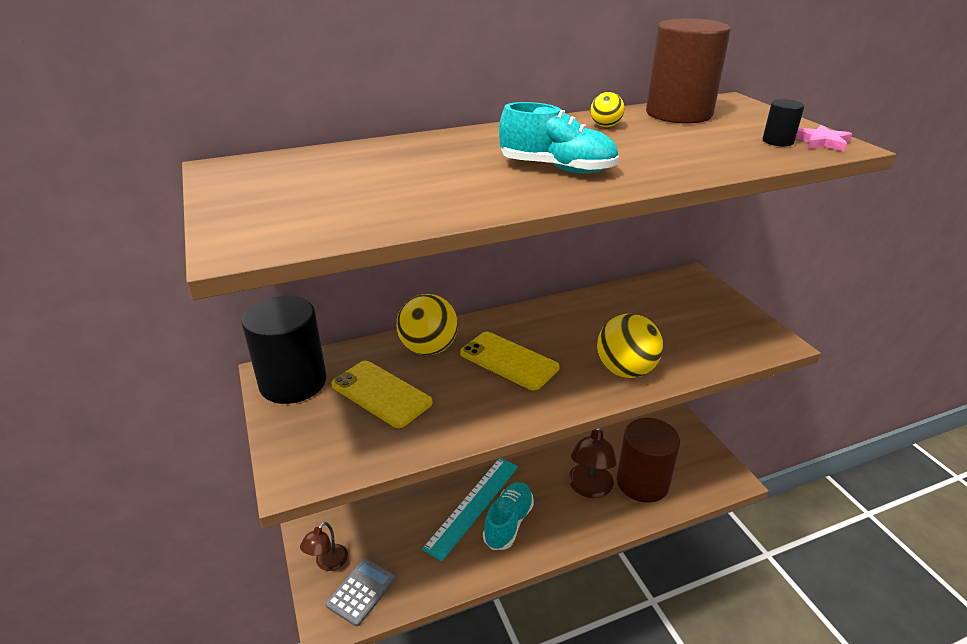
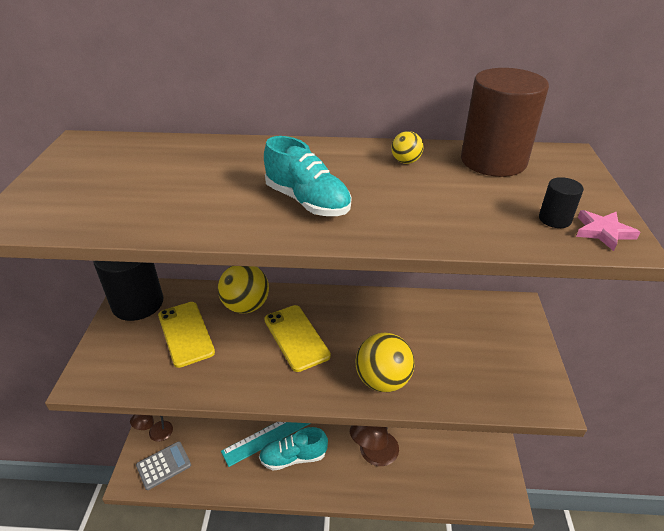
camera: 25 degrees right, 5 degrees up
turquoise shoe [483,482,534,550] -> turquoise shoe turned 150 degrees counterclockwise [259,427,328,471]
brown cylinder [617,418,680,503] -> none

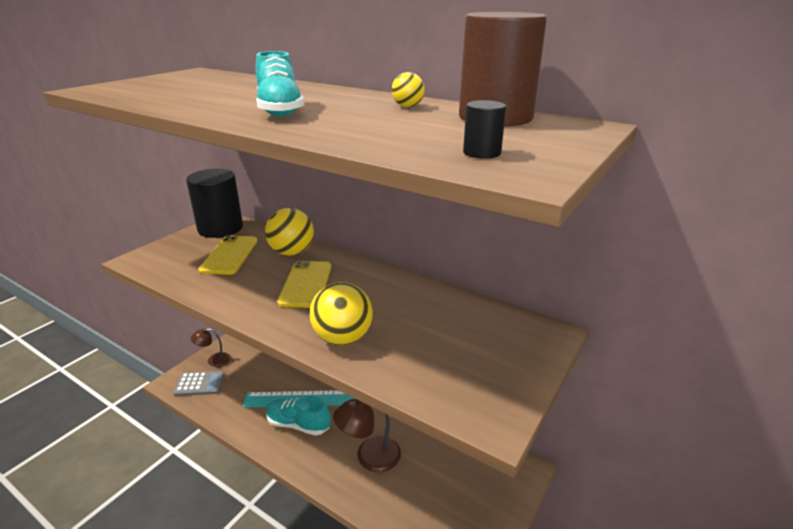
camera: 30 degrees right, 10 degrees down
pink star [576,210,640,251] -> none

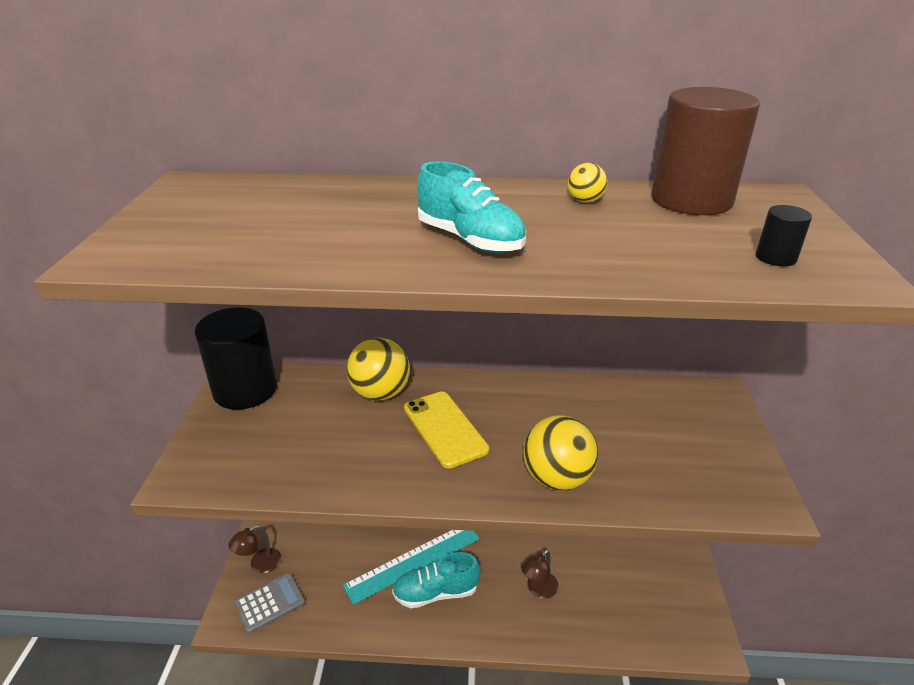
camera: 30 degrees left, 5 degrees up
yellow phone [198,235,257,275] -> none
brown lamp [333,399,401,472] -> brown lamp [521,550,559,598], size x0.62

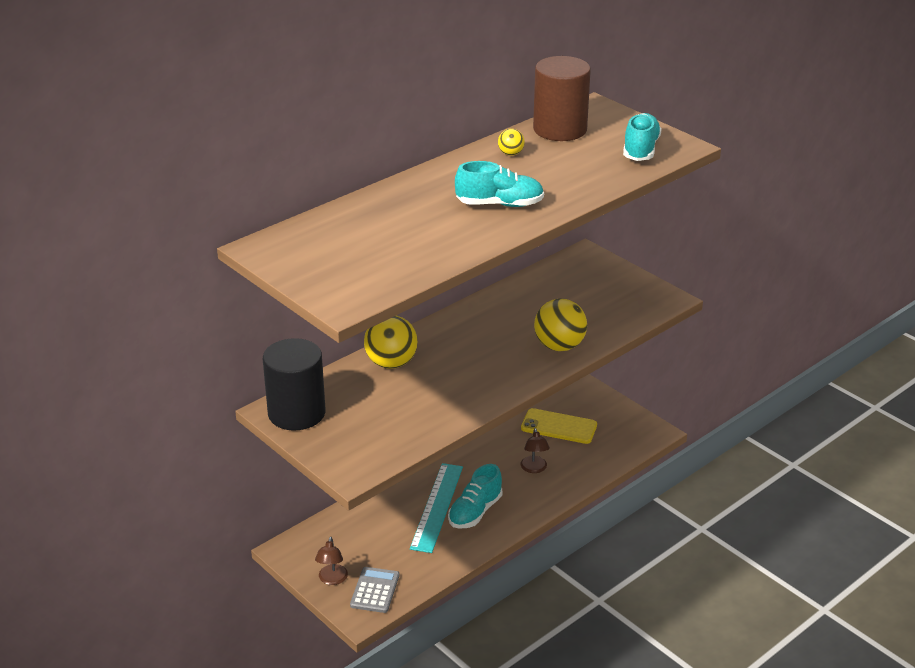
camera: 45 degrees left, 0 degrees up
yellow phone [404,391,489,469] -> yellow phone moved to [521,408,597,444]
black cylinder [756,205,812,266] -> turquoise shoe [623,113,662,161]

